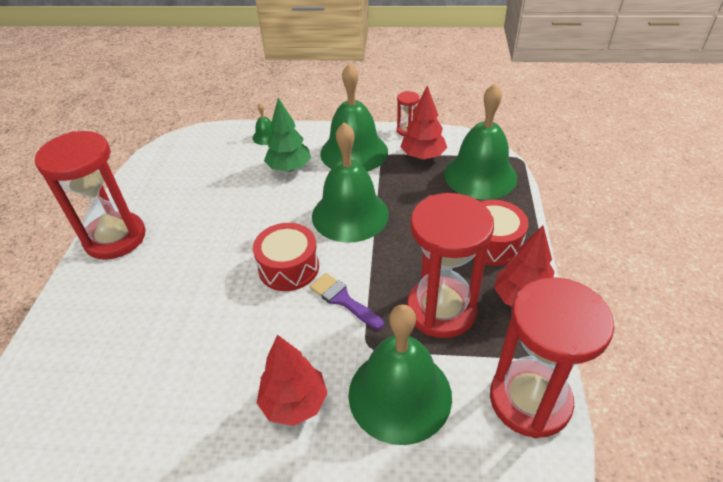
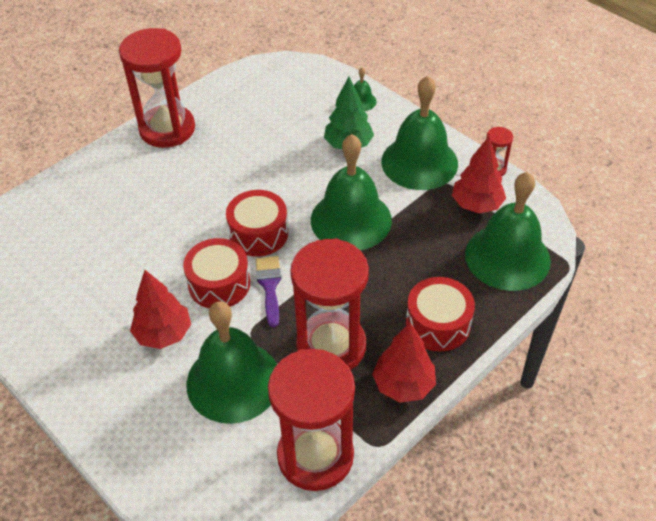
camera: 40 degrees right, 5 degrees up
none -> red drum [183,238,250,308]

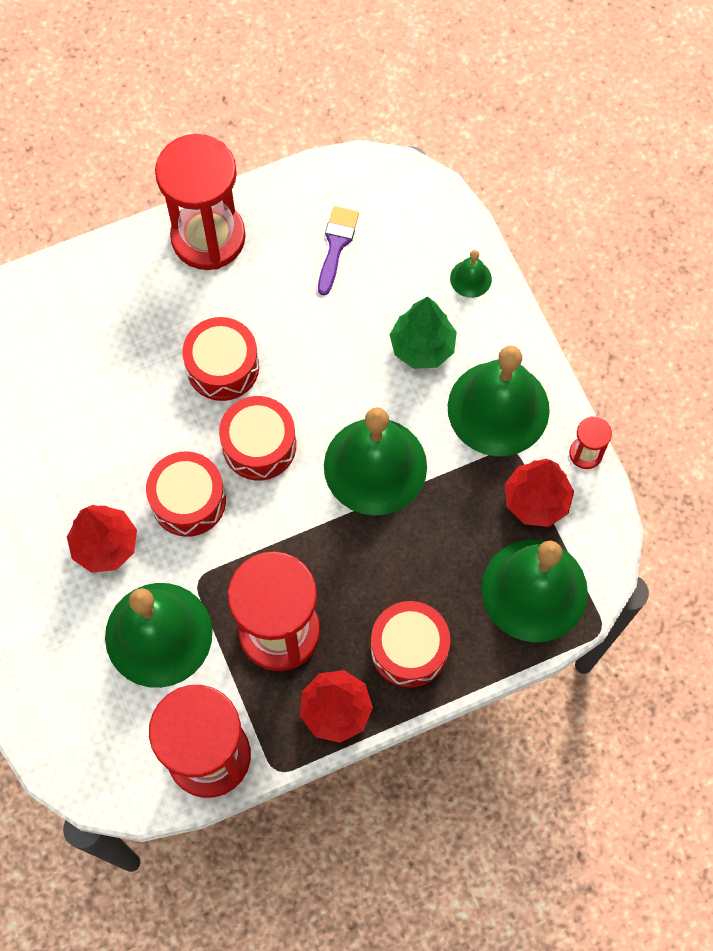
camera: 20 degrees right, 20 degrees up
purple brush [256,256,281,327] -> purple brush moved to [318,206,359,295]
none -> red drum [182,317,259,401]

